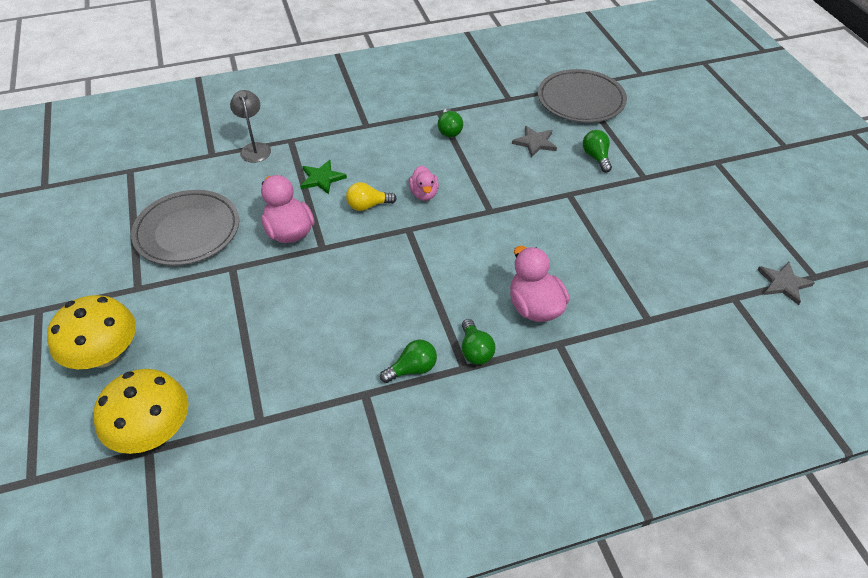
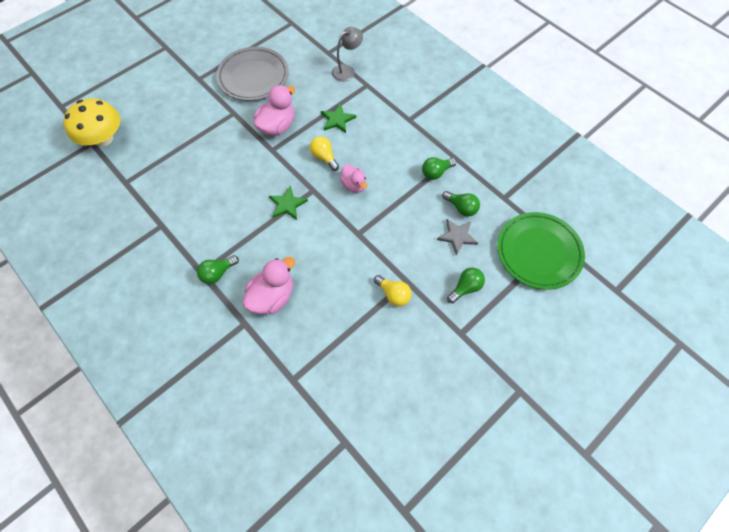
camera: 65 degrees right, 15 degrees up
yellow mushroom [47,295,136,369] -> none
green light bulb [380,339,437,383] -> green light bulb moved to [442,191,480,216]
pink duck [409,165,439,201] -> pink duck turned 90 degrees counterclockwise [340,164,367,193]
grey plate [538,69,627,123] -> green plate [497,212,585,290]
grey star [758,262,815,305] -> none
none -> green star [269,186,308,220]
none -> yellow light bulb [374,275,412,306]

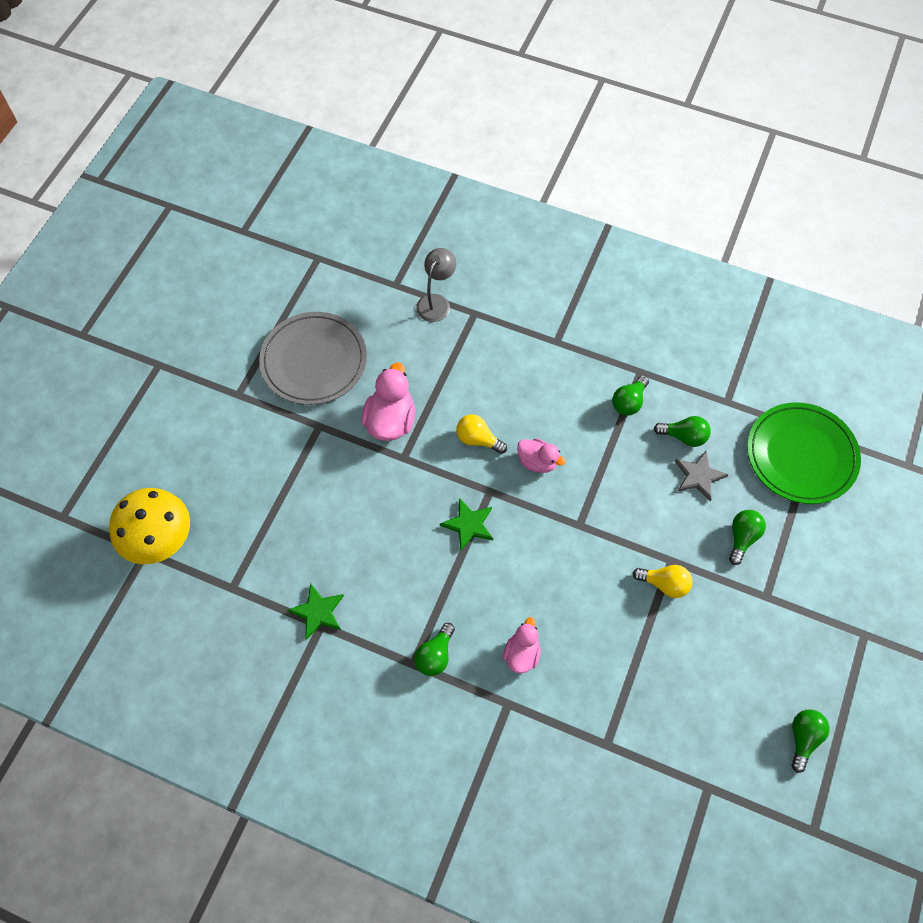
camera: 25 degrees left, 0 degrees up
pink duck [243,257,295,314] -> pink duck [503,617,541,673], size x0.63
green star [321,103,356,133] -> green star moved to [287,583,344,640]
none -> green light bulb [791,710,830,773]

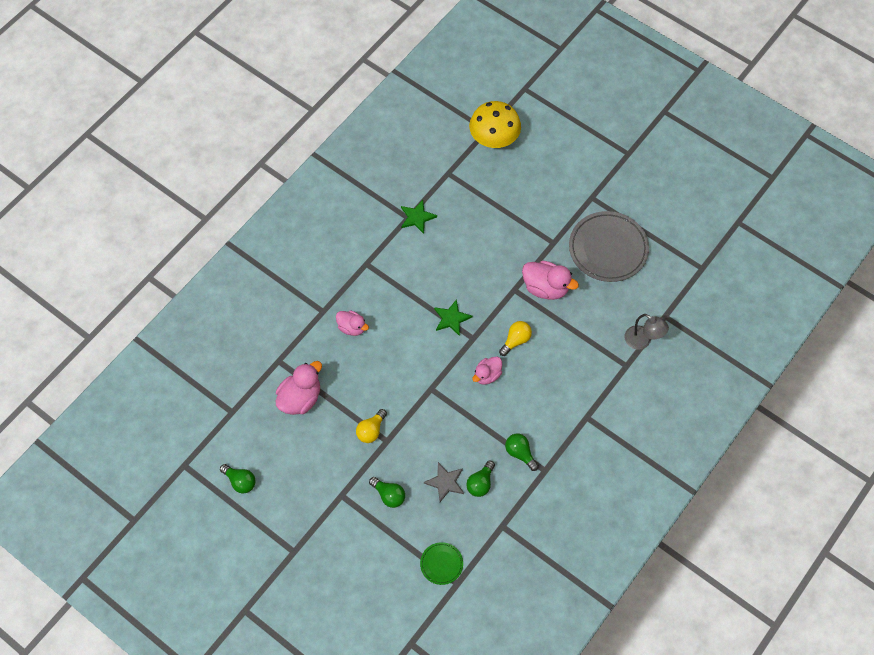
camera: 105 degrees right, 0 degrees up
green light bulb [414,623,455,676] -> none
green plate [747,402,861,504] -> green plate [420,542,463,585], size x0.48
none -> pink duck [276,361,322,415]

